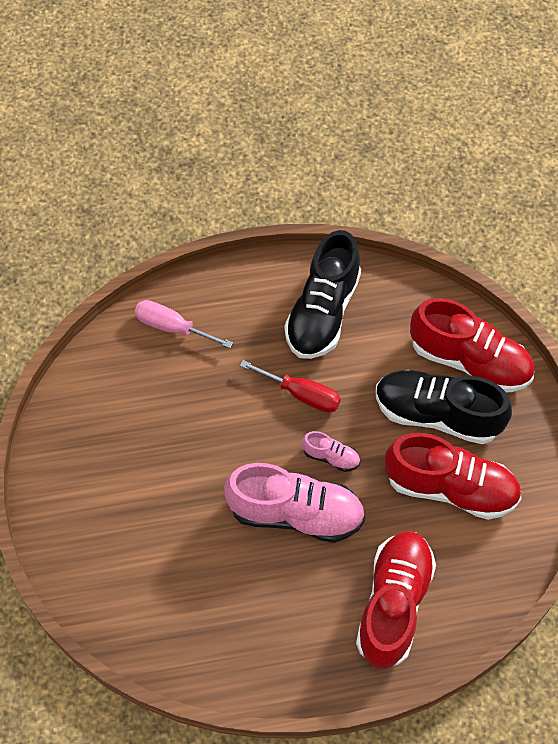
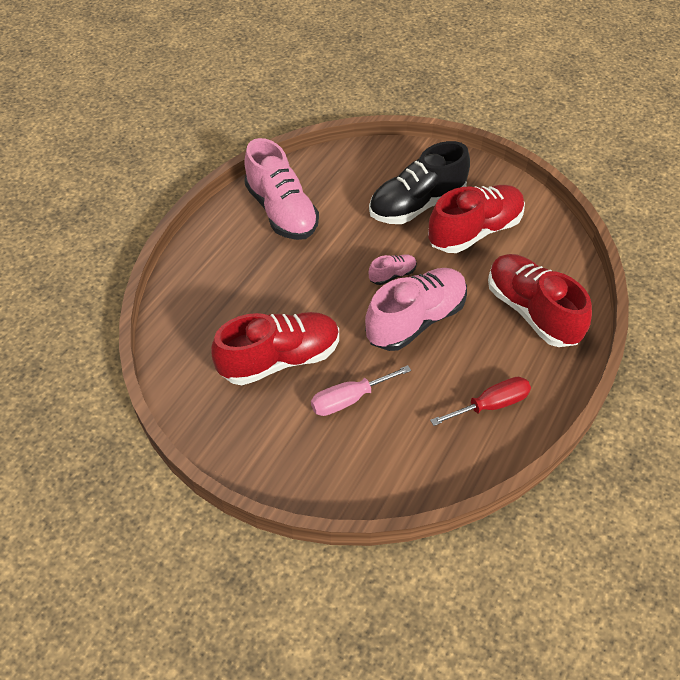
camera: 50 degrees left, 10 degrees down
pink screwdriver [134,300,233,348] -> pink screwdriver moved to [311,365,411,416]
red screwdriver [240,360,341,413] -> red screwdriver moved to [430,377,531,426]
black shoe [284,230,361,359] -> pink shoe [244,138,319,240]
red shoe [410,298,535,392] -> red shoe moved to [211,312,339,385]

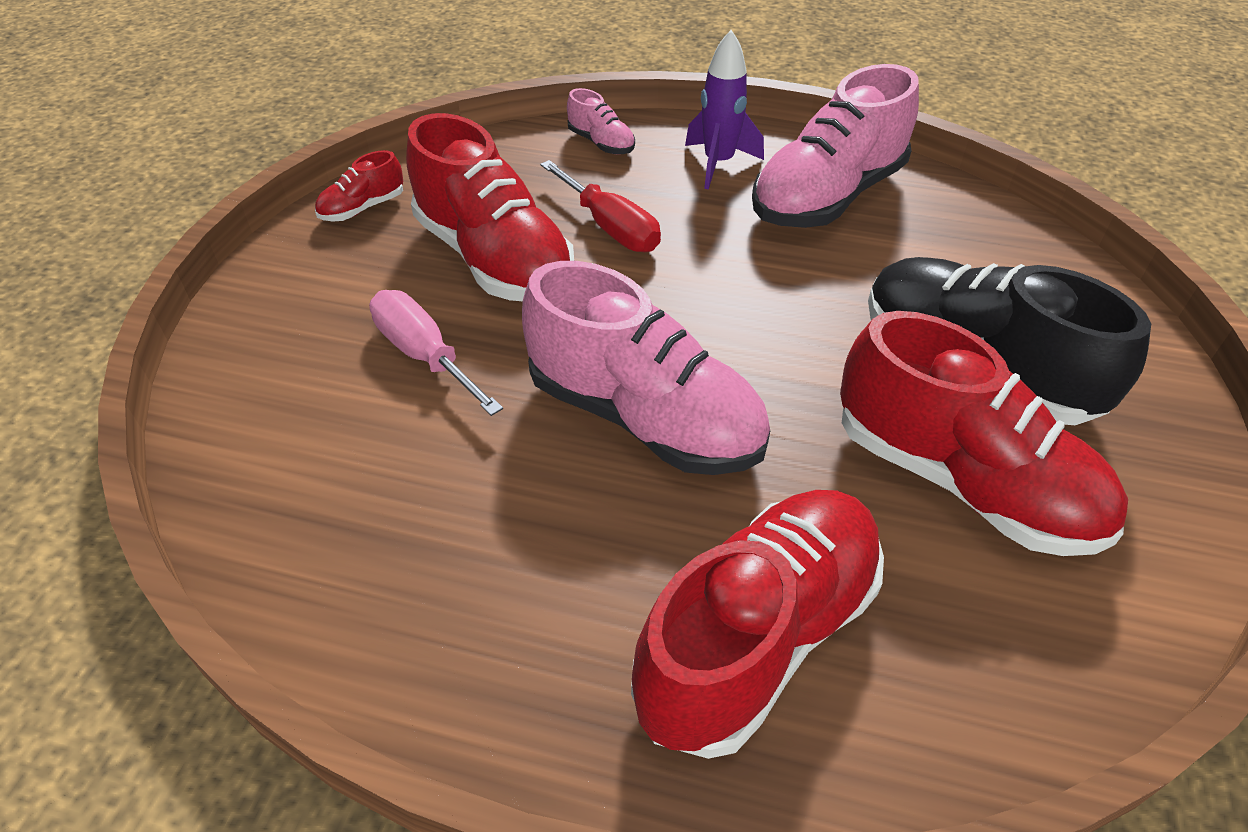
camera: 75 degrees right, 5 degrees down
pink shoe [369,255,417,285] -> pink shoe moved to [567,88,635,154]
red screwdriver [430,377,531,426] -> red screwdriver moved to [540,160,661,252]
none -> red shoe [315,150,403,221]
none -> purple rocket [685,30,764,189]

